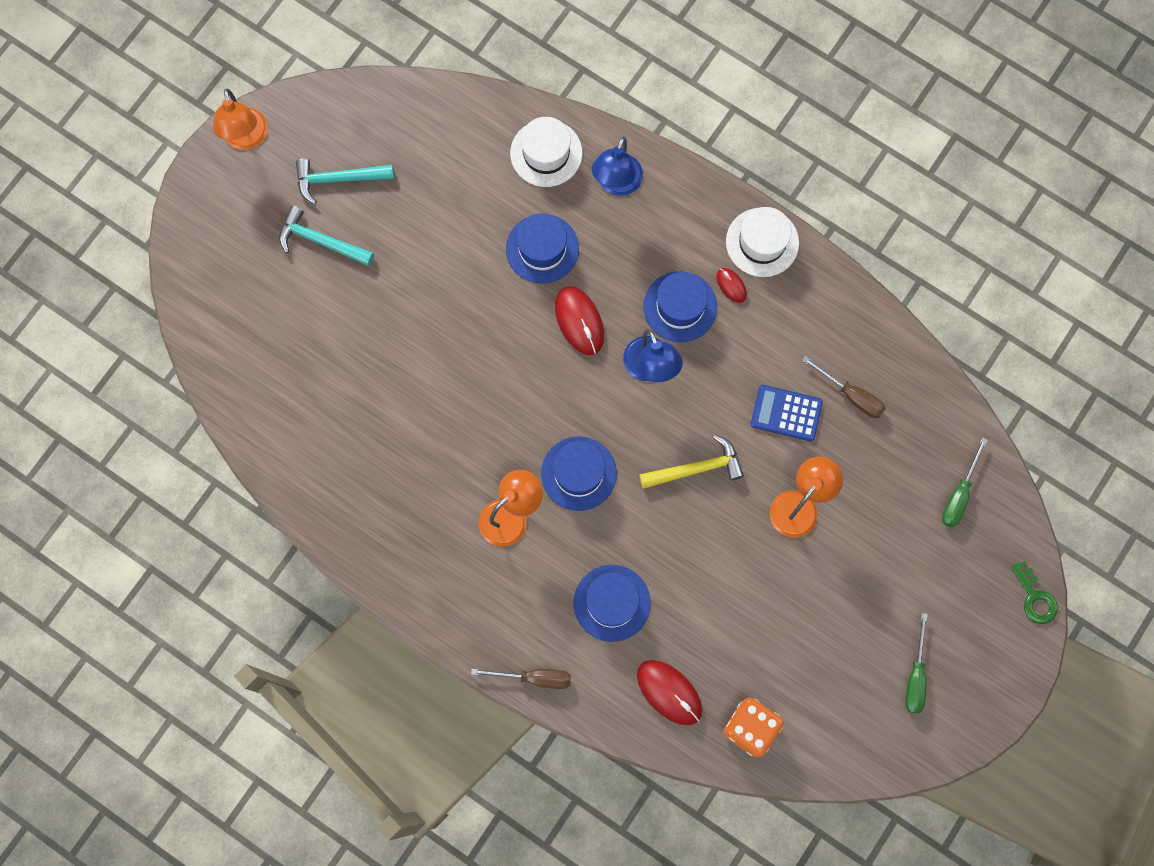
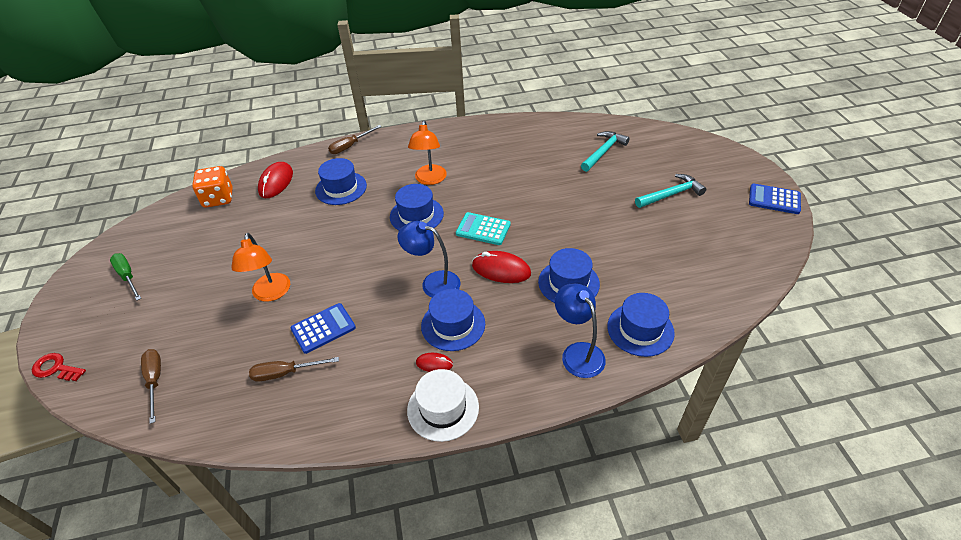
camera: 135 degrees right, 30 degrees down
orange lamp [213,89,268,150] -> blue calculator [749,184,801,214]
turquoise hammer [296,159,394,204] -> turquoise hammer moved to [581,131,630,172]
white hat [510,117,582,187] -> blue hat [607,293,675,357]
red mouse [637,660,702,725] -> red mouse turned 75 degrees counterclockwise [258,162,293,198]
yellow hammer [639,435,744,489] -> none
green screwdriver [942,437,987,527] -> brown screwdriver [141,349,161,424]
green key [1011,561,1058,624] -> red key [32,353,86,381]
none -> turquoise calculator [456,212,511,245]

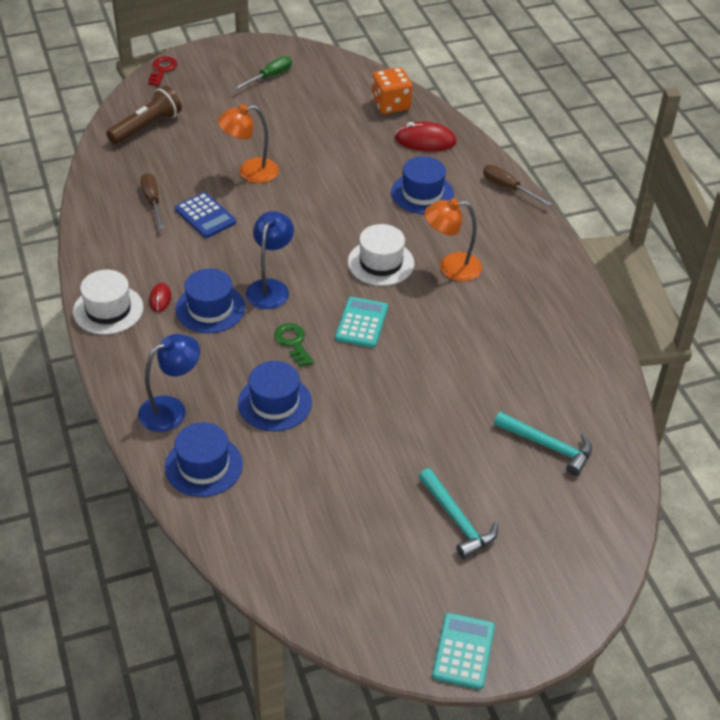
camera: 80 degrees right, 0 degrees up
brown screwdriver [141,349,161,424] -> brown flashlight [106,86,182,145]
blue hat [390,184,444,230] -> white hat [348,224,415,286]
red mouse [472,251,531,283] -> green key [274,323,314,367]
blue calculator [749,184,801,214] -> turquoise calculator [432,613,495,690]

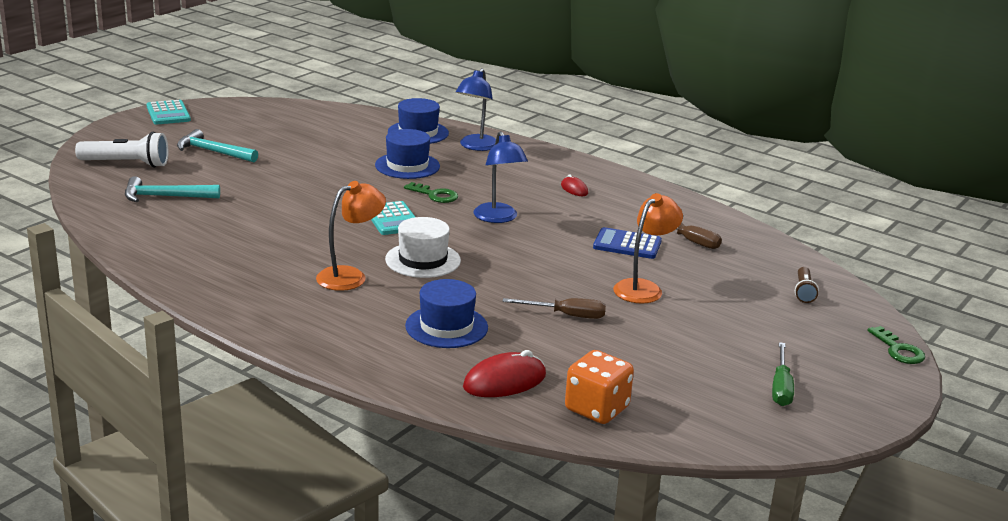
camera: 145 degrees right, 20 degrees down
white hat [73,270,143,335] -> none
brown flashlight [106,86,182,145] -> brown flashlight [795,267,819,303], size x0.57
red key [148,56,177,86] -> green key [867,326,925,364]
blue hat [175,268,245,333] -> none
brown screwdriver [483,165,552,206] -> brown screwdriver moved to [502,298,606,319]
none -> white flashlight [75,132,168,168]

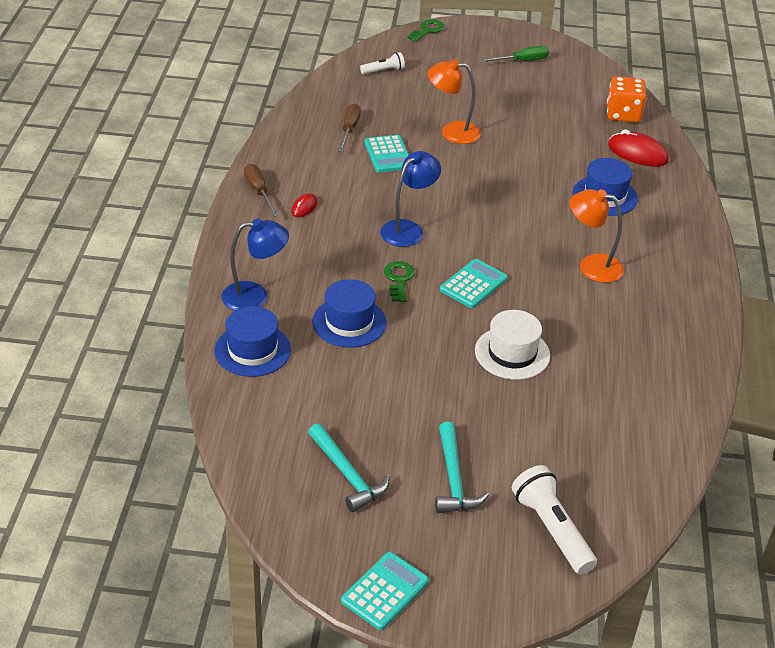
camera: 120 degrees left, 15 degrees up
turquoise hammer [125,176,220,202] -> turquoise hammer moved to [308,423,390,512]
white hat [385,217,461,278] -> white hat moved to [475,310,550,380]
brown screwdriver [502,298,606,319] -> brown screwdriver moved to [244,164,279,217]
blue calculator [593,227,662,259] -> turquoise calculator [365,135,409,172]
brown flashlight [795,267,819,303] -> white flashlight [360,52,405,74]

